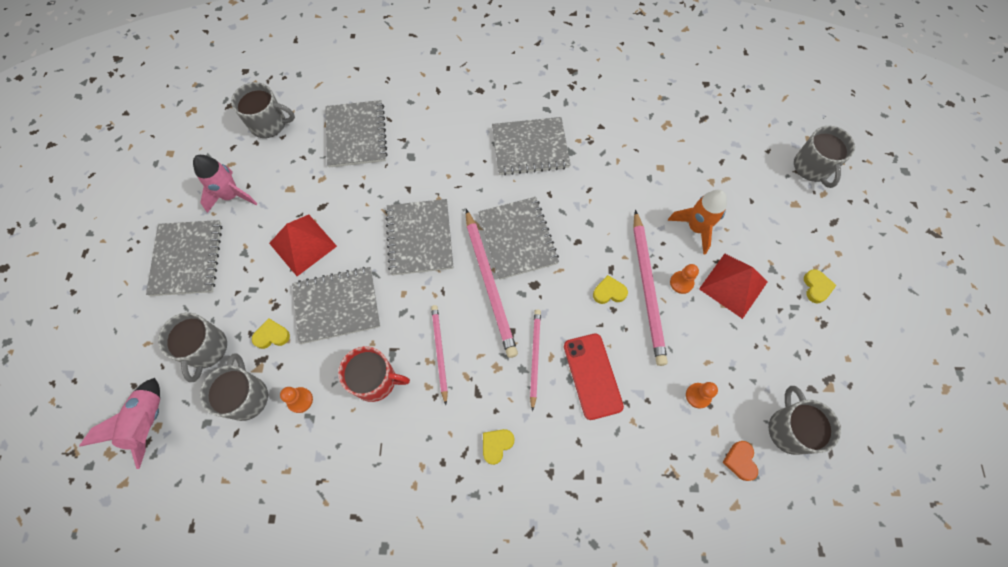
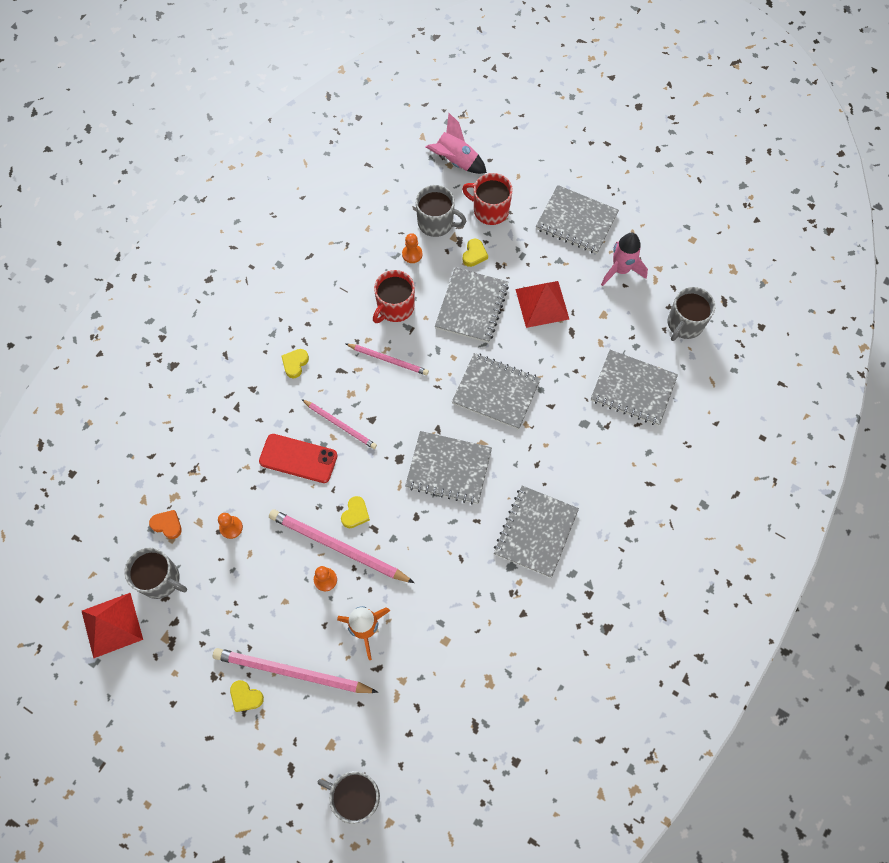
camera: 120 degrees right, 0 degrees up
grey mug [158,313,227,382] -> red mug [462,173,513,225]
pink pencil [466,209,518,358] -> pink pencil moved to [213,648,378,693]
yellow heart [483,429,515,465] -> yellow heart turned 135 degrees counterclockwise [281,349,309,378]
red pyramid [699,254,768,319] -> red pyramid moved to [82,593,143,659]

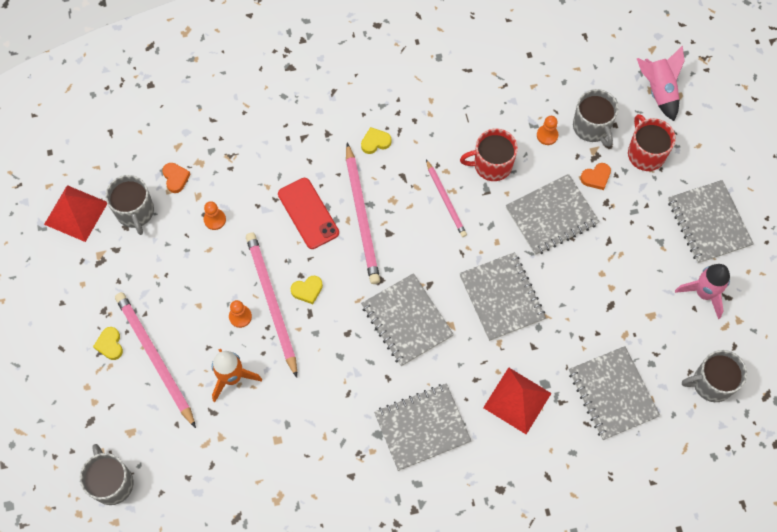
camera: 45 degrees right, 0 degrees up
pink pencil [302,399,377,449] -> pink pencil [346,142,380,284], size x1.68
yellow heart [463,239,488,267] -> orange heart [580,163,611,190]
red pyramid [515,281,569,328] -> red pyramid moved to [483,367,551,434]

